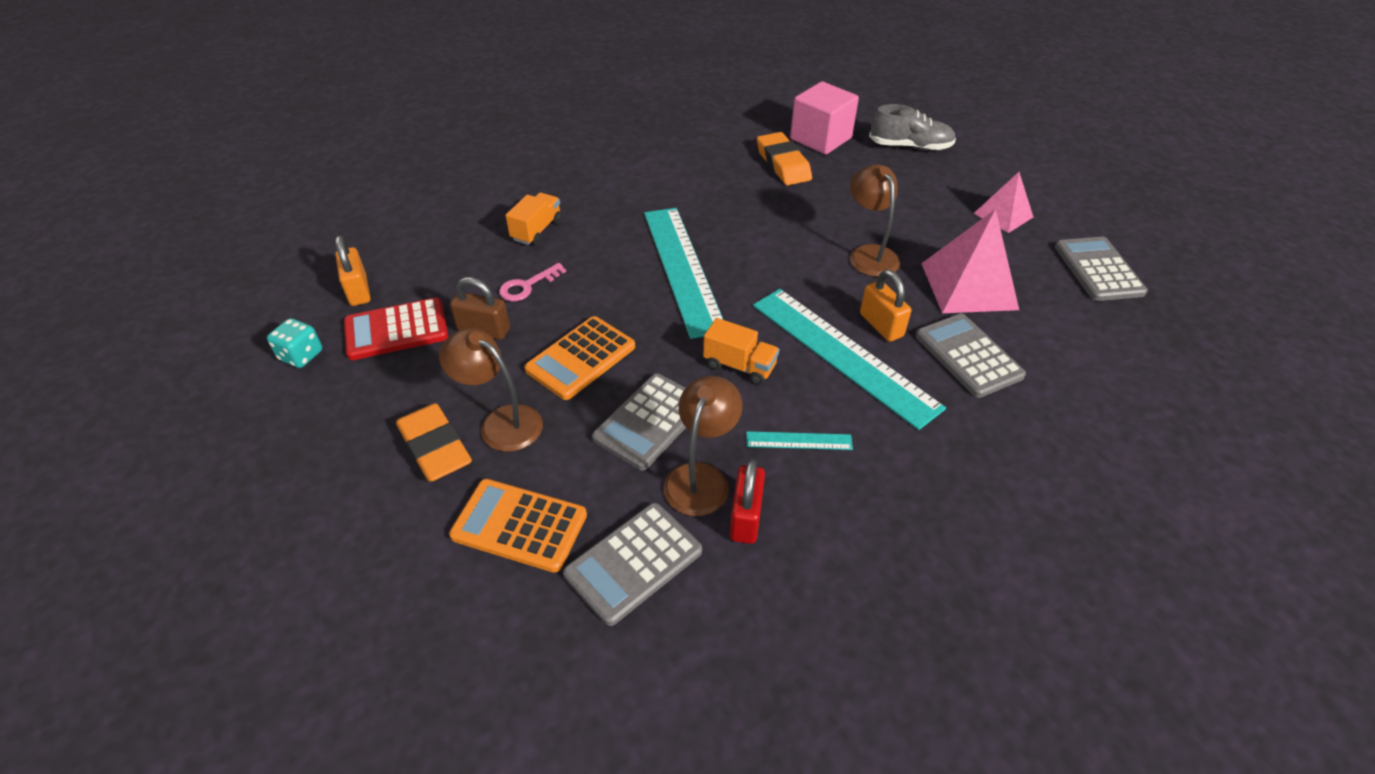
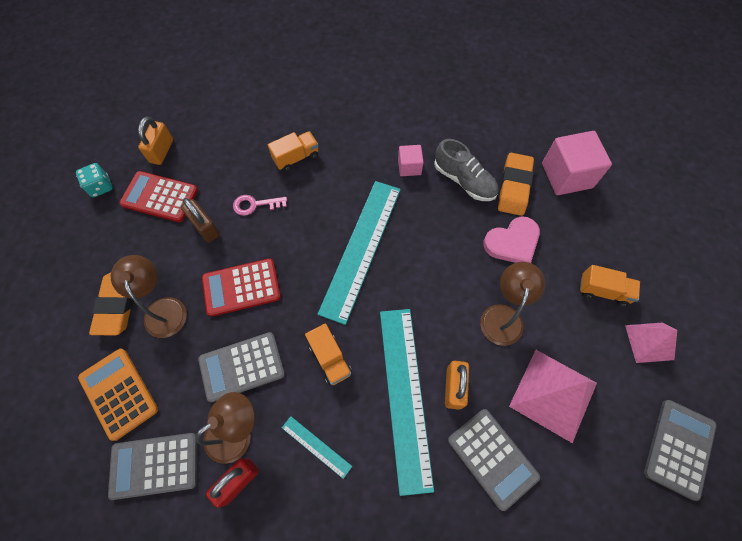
camera: 35 degrees right, 20 degrees up
orange calculator [524,316,635,400] -> red calculator [202,258,281,317]
grey shoe [869,104,956,151] -> grey shoe moved to [434,139,498,201]
grey calculator [916,314,1026,398] -> grey calculator turned 135 degrees clockwise [448,409,540,511]
none -> pink cube [398,145,424,176]
none -> pink heart [483,216,540,263]
none -> orange truck [580,265,640,307]

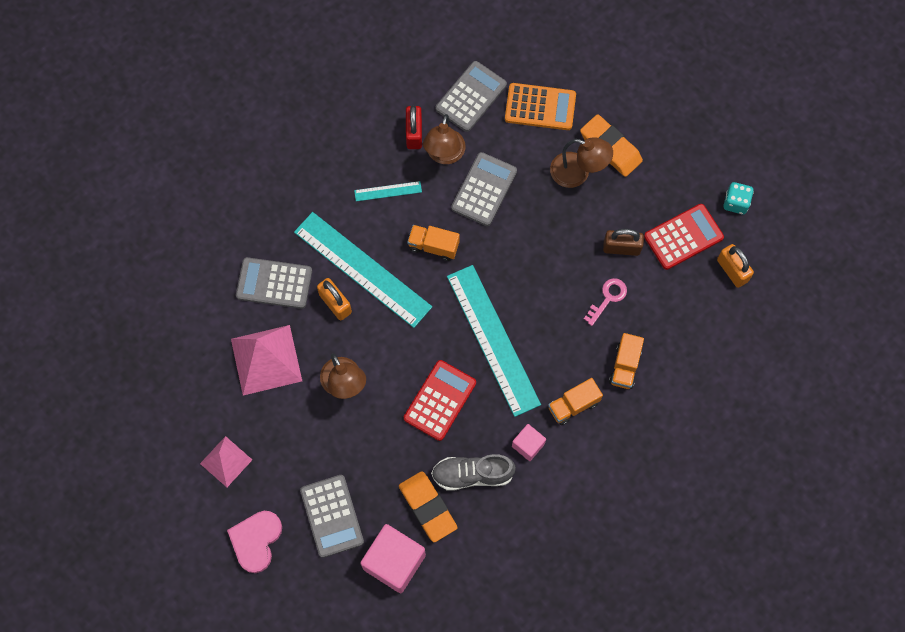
camera: 135 degrees right, 5 degrees up
red calculator [202,258,281,317] -> red calculator moved to [404,360,476,441]
pink heart [483,216,540,263] -> pink heart moved to [227,511,282,573]
orange truck [580,265,640,307] -> orange truck moved to [548,378,603,425]
grey calculator [644,400,716,501] -> grey calculator moved to [300,475,364,558]

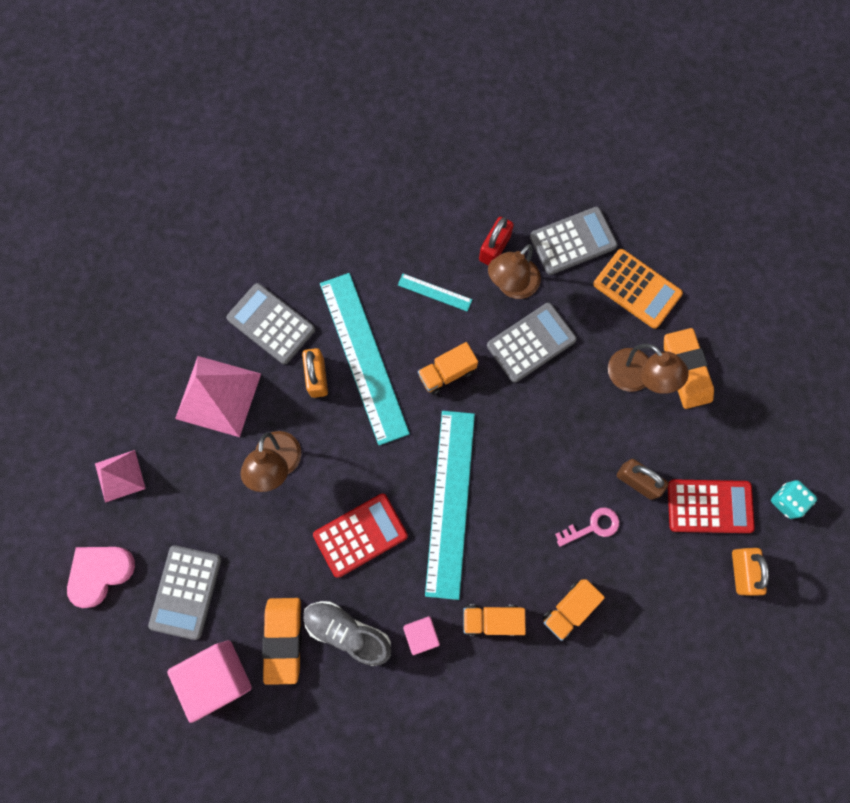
camera: 30 degrees right, 5 degrees up
orange truck [407,225,460,261] -> orange truck turned 75 degrees counterclockwise [418,342,478,395]

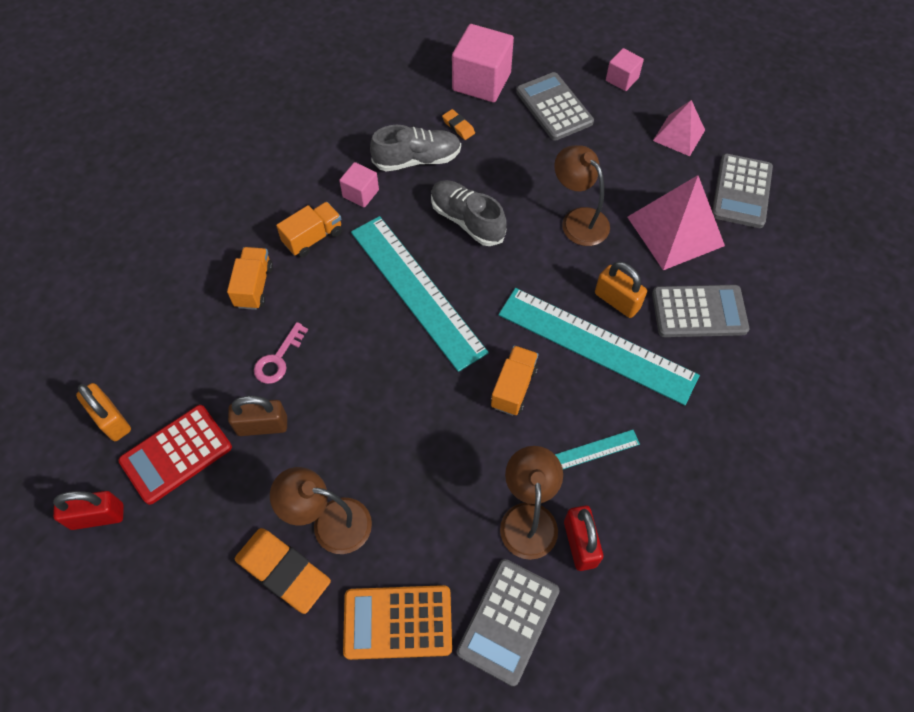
camera: 140 degrees right, 15 degrees down
pink heart [67,547,135,608] -> pink cube [606,48,644,91]
orange eraser [262,598,302,685] -> orange eraser [442,109,475,140], size x0.48
red calculator [313,494,408,578] -> grey shoe [431,180,507,246]
grey calculator [487,303,577,383] -> grey calculator moved to [712,154,773,228]
turquoise dice [771,480,817,519] -> red padlock [53,491,124,530]

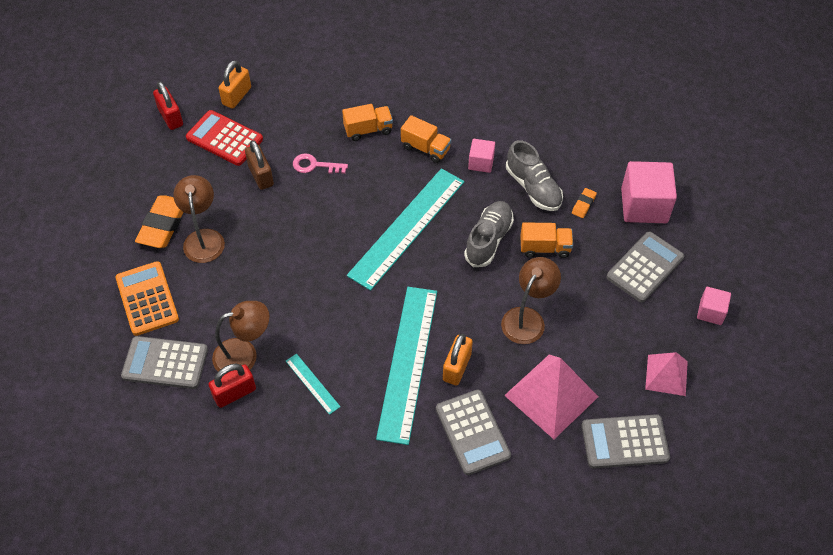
camera: 70 degrees right, 5 degrees down
orange truck [491,345,538,416] -> orange truck moved to [520,222,573,258]

